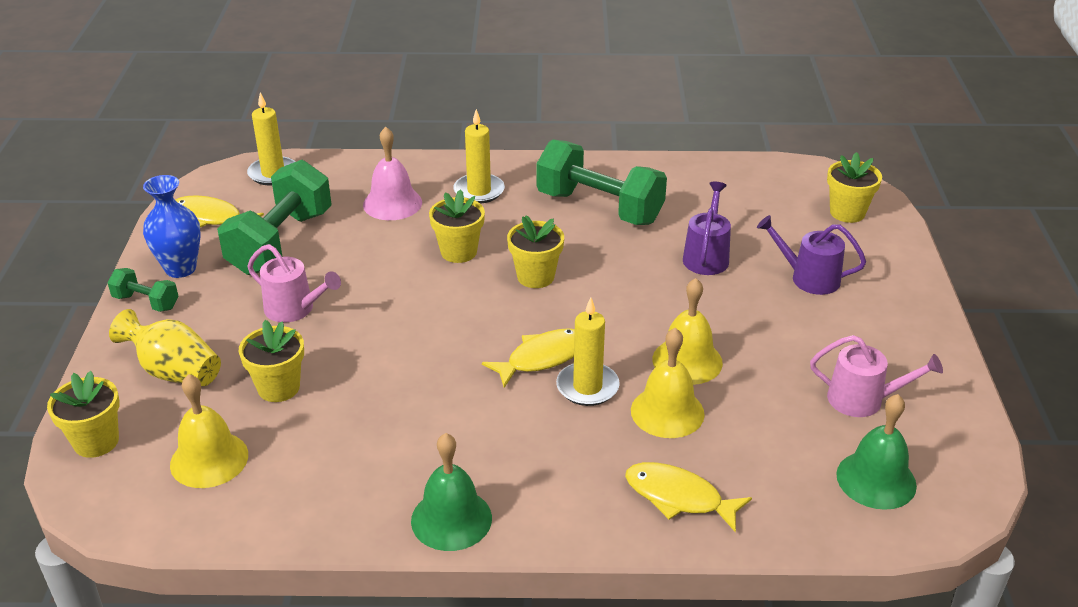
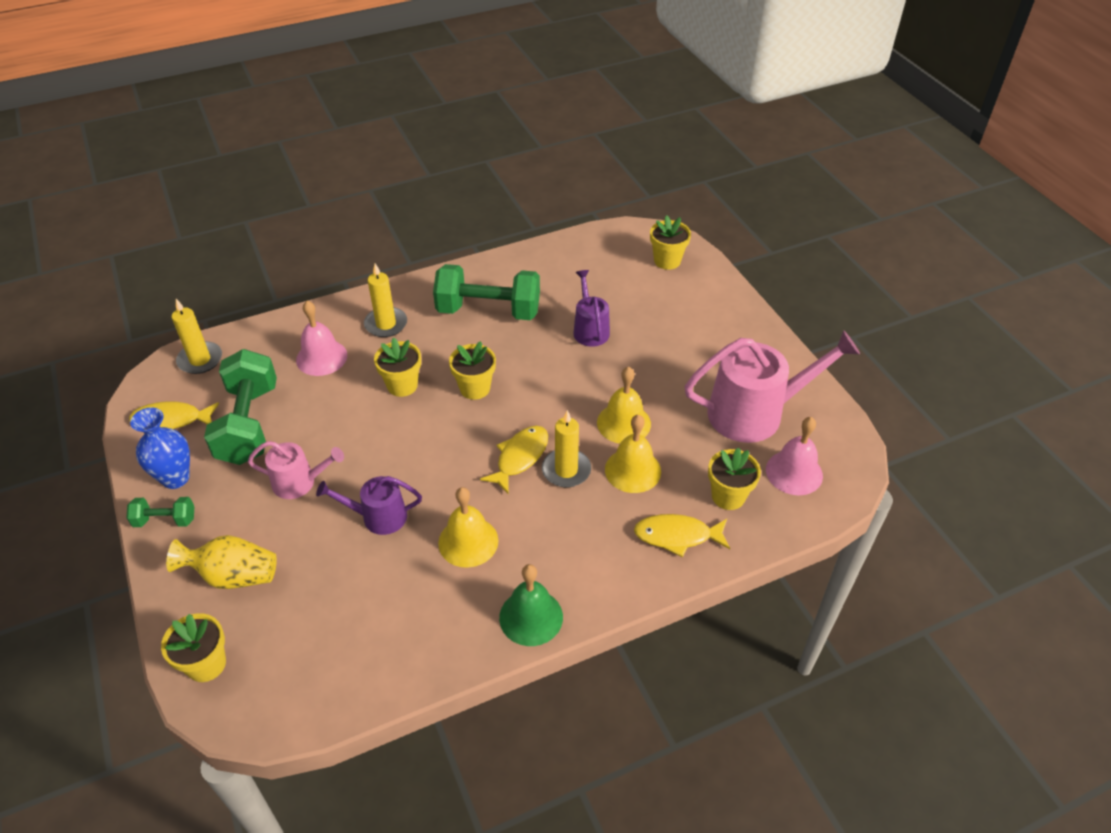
camera: 25 degrees left, 10 degrees up
yellow bell [170,374,248,488] -> yellow bell moved to [438,487,499,568]
yellow flower pot [239,320,304,402] -> yellow flower pot moved to [708,448,761,510]
purple watering can [757,215,866,295] -> purple watering can moved to [316,476,422,535]
pink watering can [810,335,943,417] -> pink watering can [685,330,860,443], size x1.84
green bell [836,394,917,510] -> pink bell [766,417,823,495]

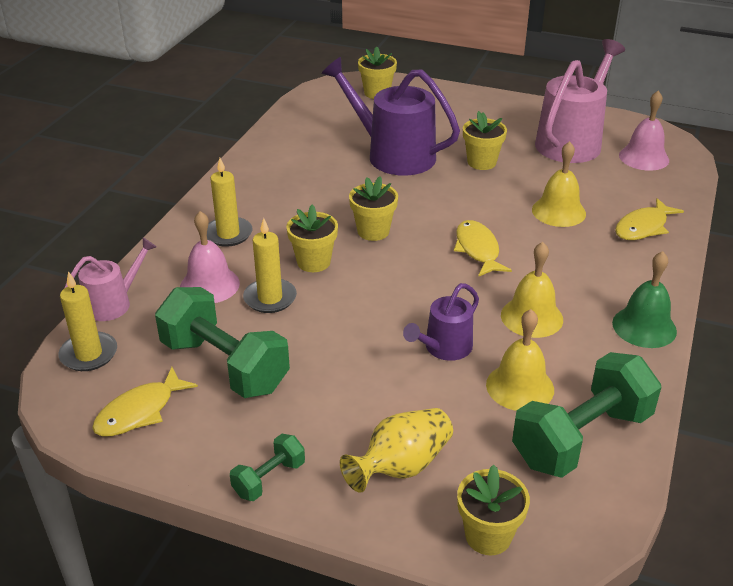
camera: 45 degrees left, 10 degrees down
blue vase [130,407,190,489] -> none
pink watering can [248,441,344,499] -> pink watering can moved to [64,238,156,321]
green dumbbell [433,264,540,320] -> green dumbbell moved to [512,352,661,478]
yellow candle [542,410,591,487] -> yellow candle moved to [243,218,297,313]
purple watering can [573,270,610,347] -> purple watering can [322,57,460,176], size x1.84
yellow bell [597,367,651,444] -> yellow bell moved to [486,309,554,411]
yellow flower pot [708,448,761,510] -> yellow flower pot moved to [463,111,507,170]

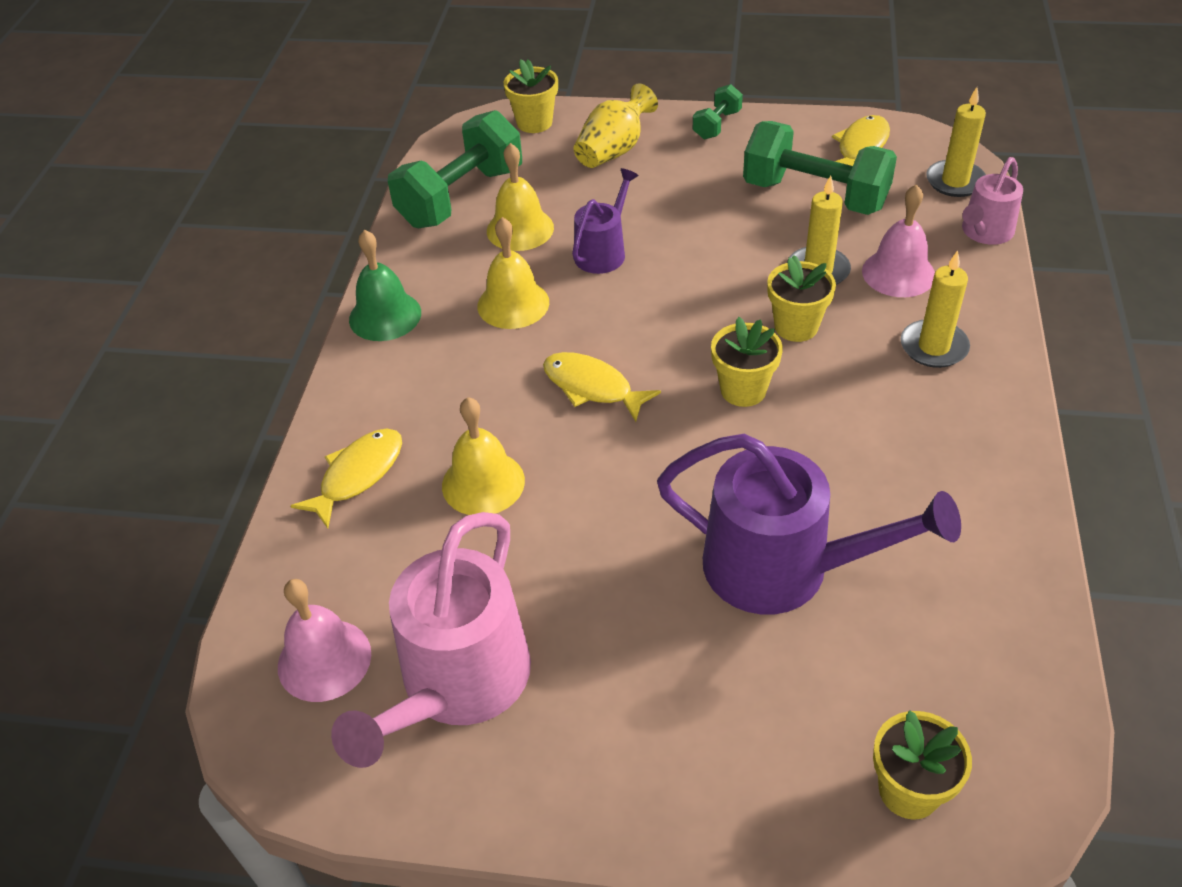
camera: 170 degrees right, 10 degrees up
yellow fish [454,220,512,277] -> yellow fish turned 150 degrees clockwise [543,352,661,422]
yellow flower pot [463,111,507,170] -> none

